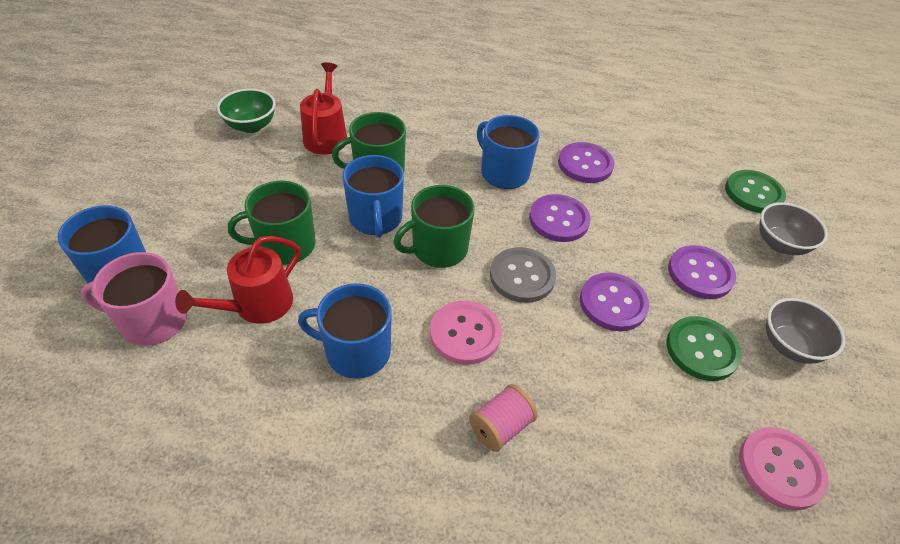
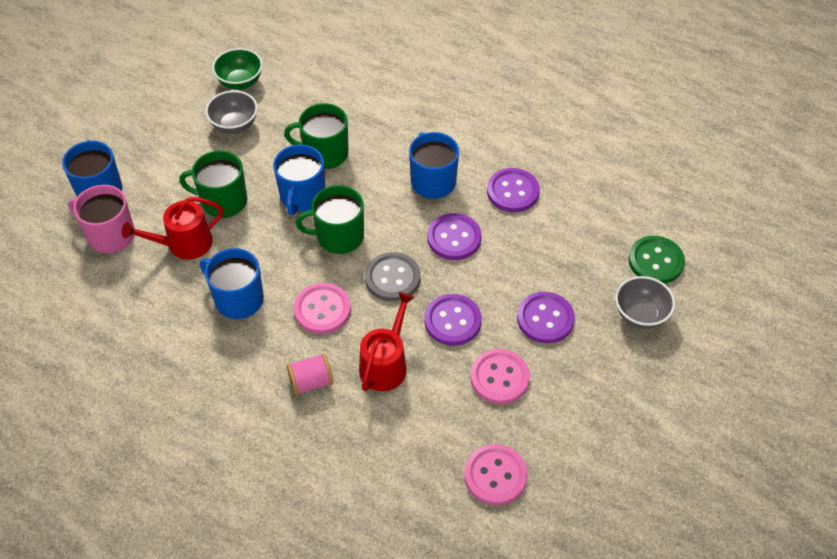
camera: 25 degrees right, 5 degrees up
red watering can [300,62,347,155] -> red watering can moved to [359,292,415,391]
green button [666,316,742,381] -> pink button [470,349,530,404]
grey bowl [766,298,845,364] -> grey bowl moved to [205,90,258,134]

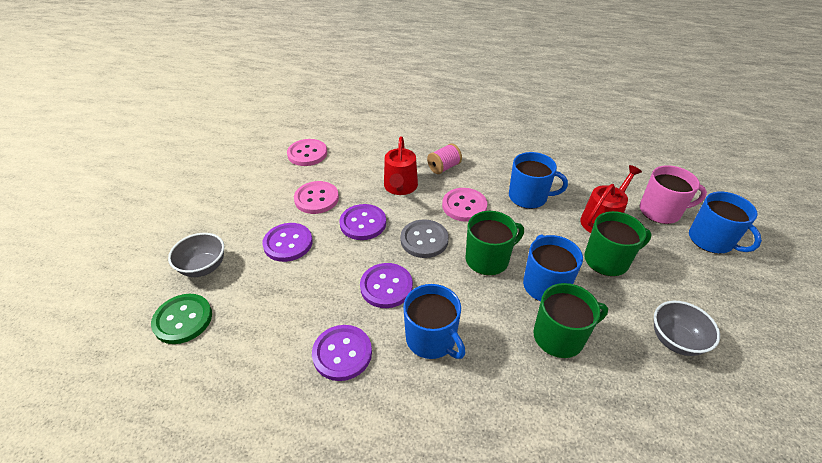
camera: 160 degrees right, 10 degrees down
green bowl [212,48,263,90] -> none

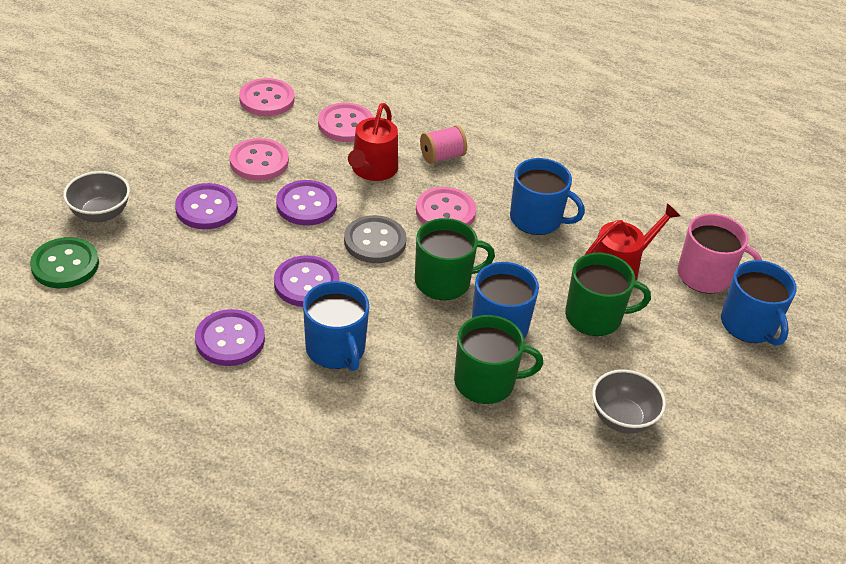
camera: 10 degrees right, 0 degrees up
none -> pink button [318,103,374,142]

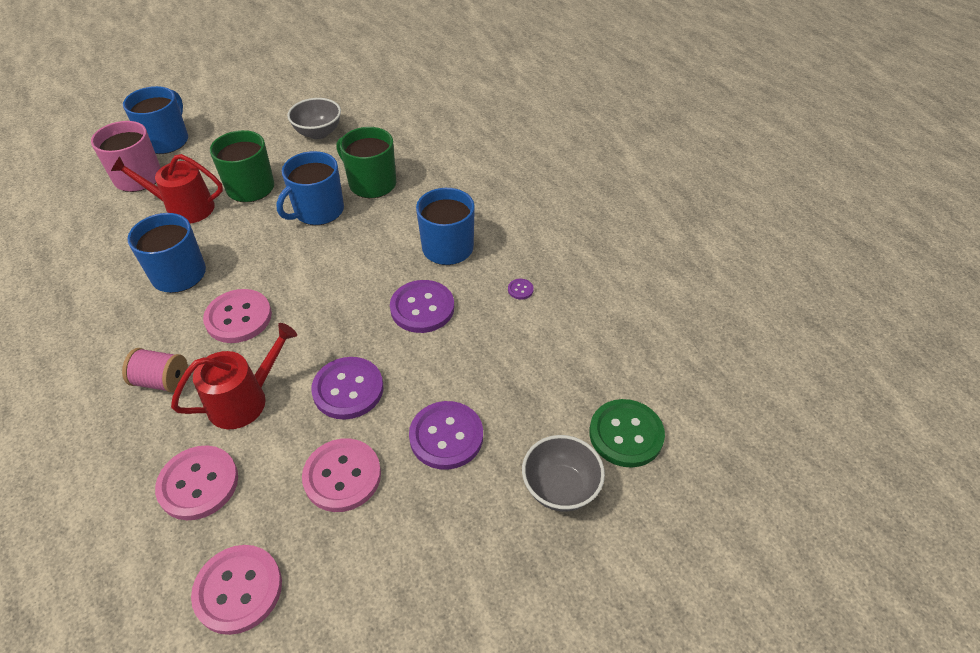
camera: 140 degrees left, 5 degrees up
purple button [195,309,265,366] -> purple button [508,279,534,300], size x0.41
grey button [344,215,407,263] -> none
green mug [415,218,495,300] -> none

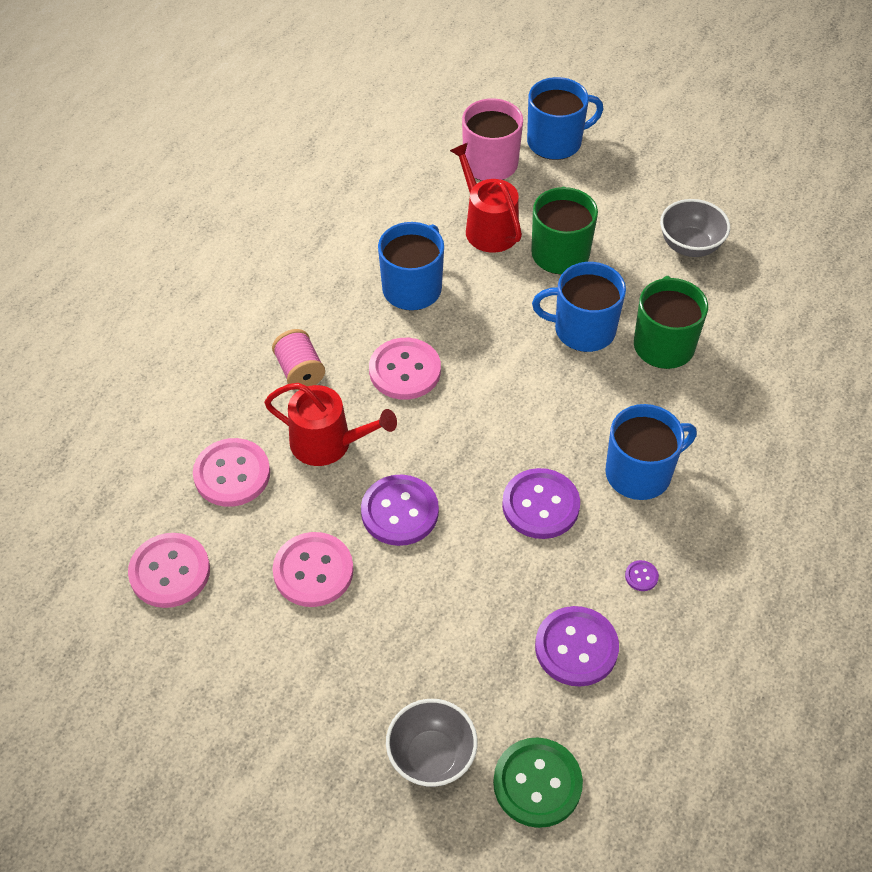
camera: 55 degrees right, 5 degrees up
purple button [409,401,483,470] -> purple button moved to [535,606,619,687]

